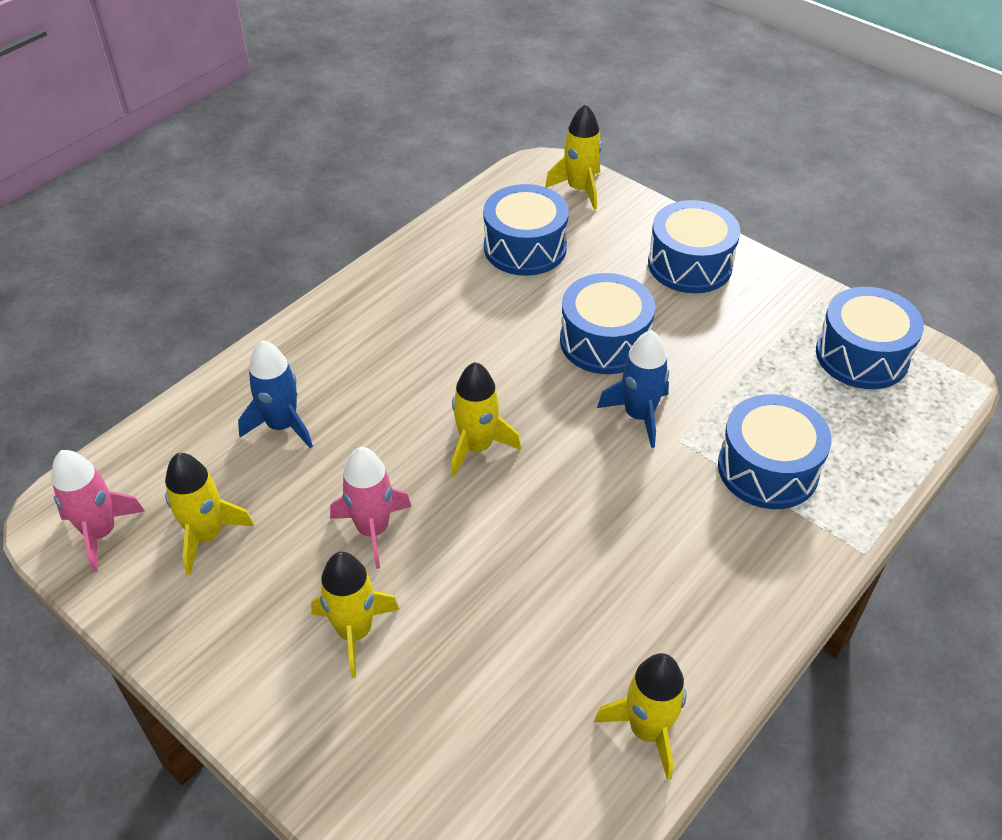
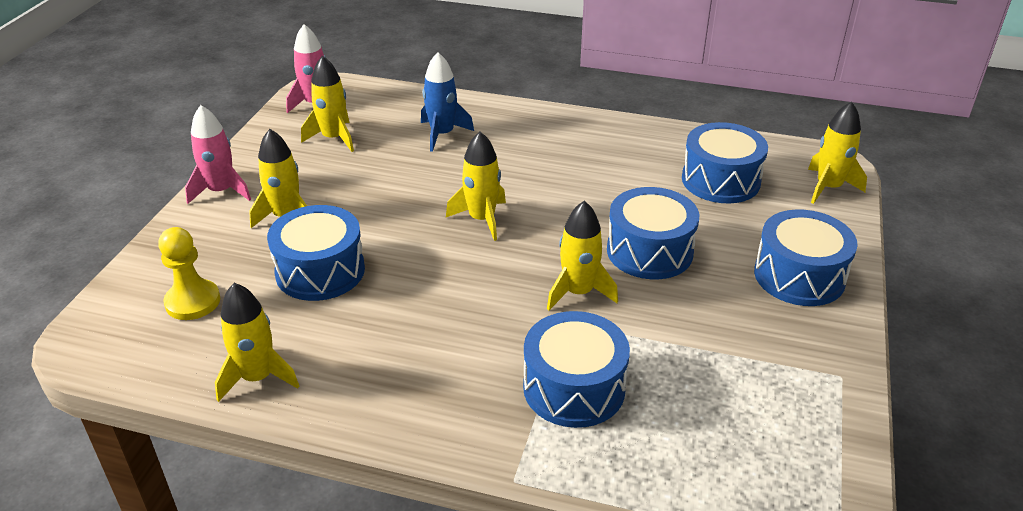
camera: 65 degrees right, 10 degrees down
pink rocket [330,447,412,569] -> pink rocket moved to [185,105,251,204]
blue rocket [597,330,669,448] -> yellow rocket [547,201,618,311]
blue drum [816,287,924,389] -> blue drum moved to [267,205,365,301]
none -> yellow pawn [158,227,220,320]

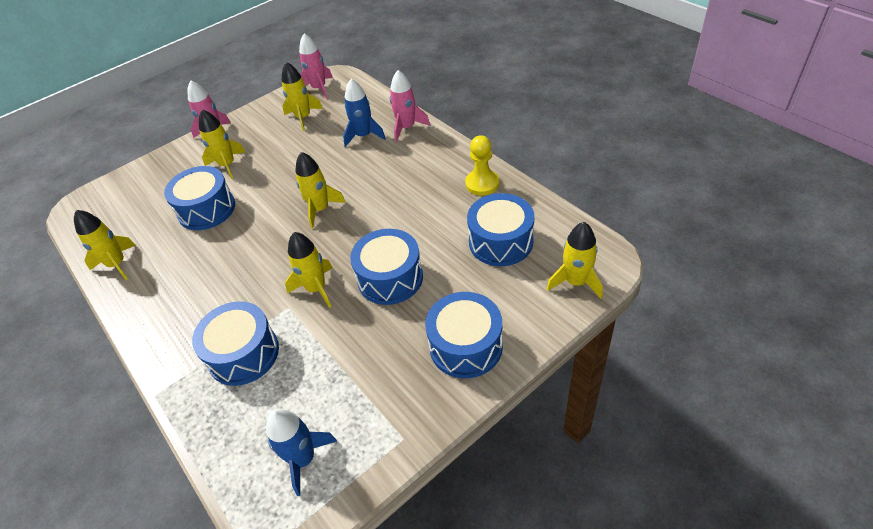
camera: 40 degrees right, 10 degrees up
yellow pawn [158,227,220,320] -> yellow pawn moved to [465,135,499,196]
none -> blue rocket [266,409,337,496]
none -> pink rocket [390,70,430,142]

